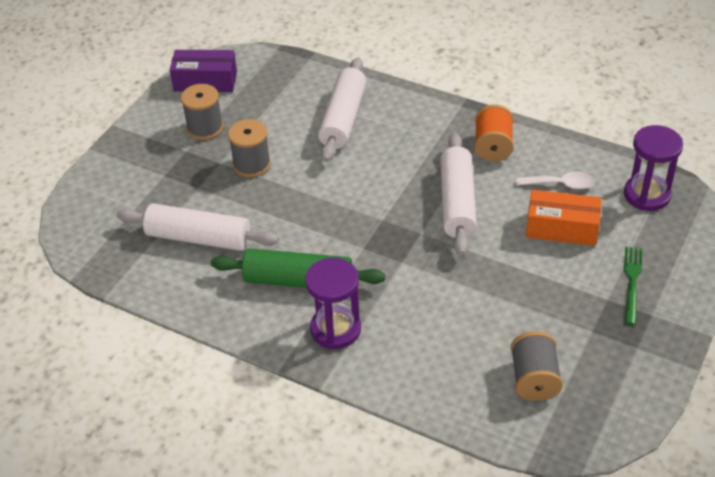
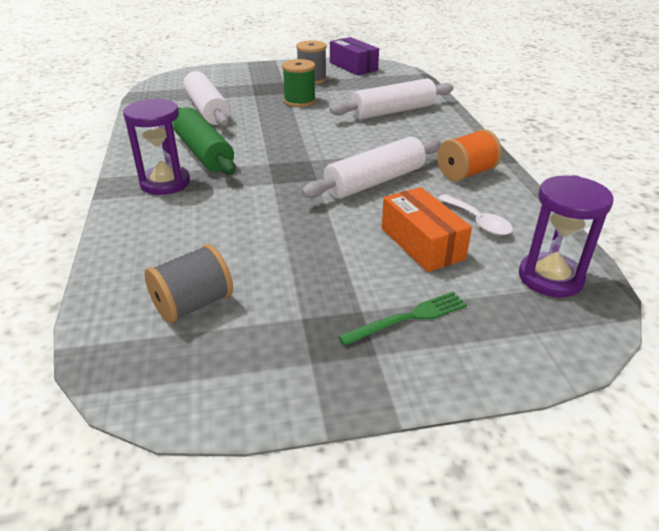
camera: 50 degrees right, 10 degrees down
grey spool [228,119,271,177] -> green spool [282,59,316,107]

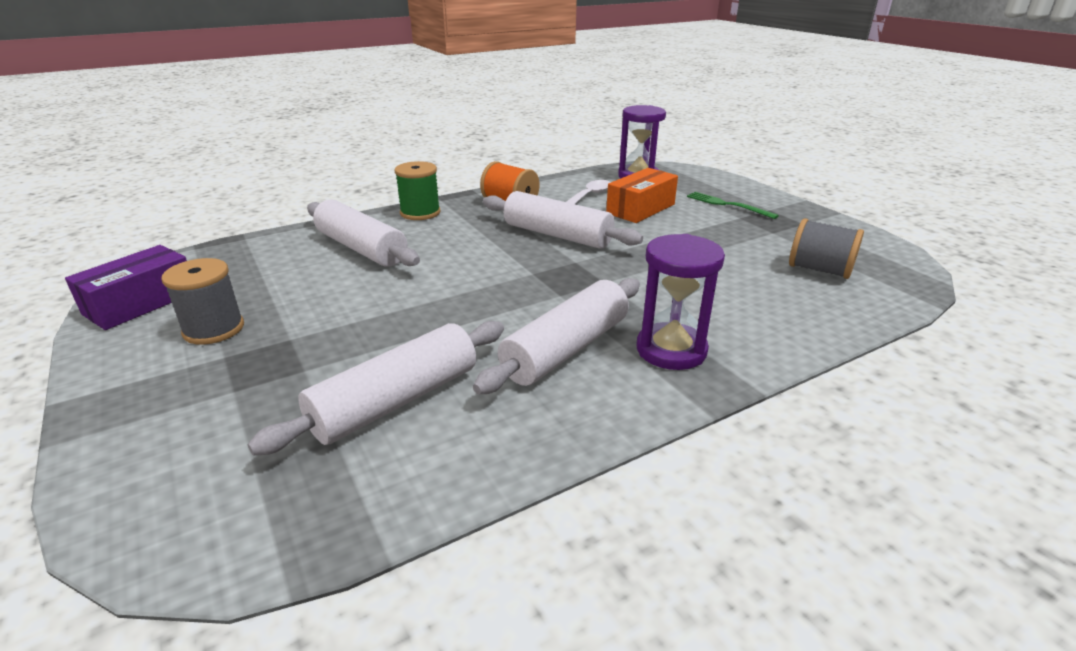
camera: 110 degrees left, 5 degrees down
green rolling pin [173,107,236,175] -> white rolling pin [473,278,640,394]
green spool [282,59,316,107] -> green spool moved to [394,161,440,220]

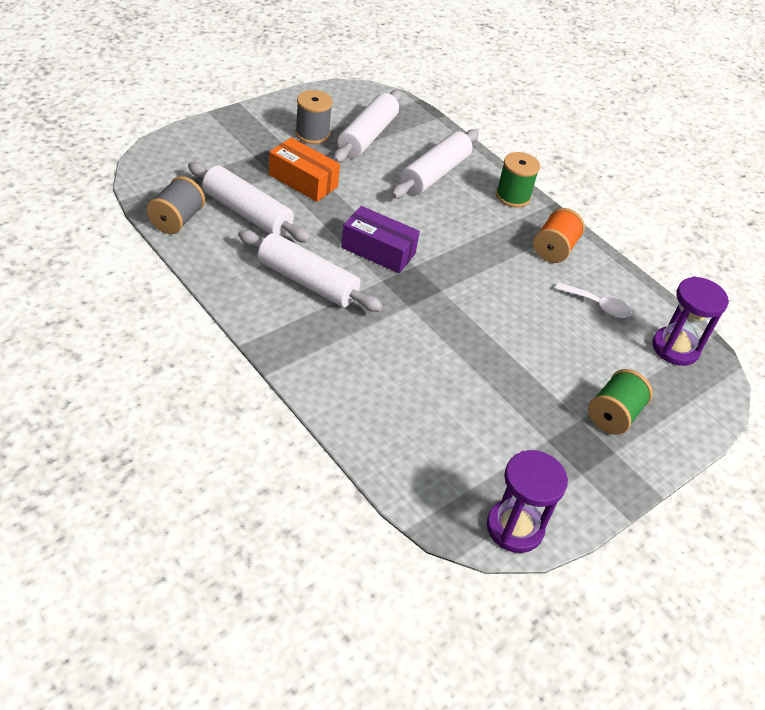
camera: 75 degrees right, 15 degrees up
purple box [65,245,187,330] -> purple box moved to [341,206,420,273]
white rolling pin [483,191,643,249] -> white rolling pin moved to [333,90,402,163]
orange box [606,168,678,223] -> orange box moved to [269,138,340,202]
purple hourglass [636,234,725,370] -> purple hourglass moved to [487,450,568,553]
green fork [687,192,779,219] -> green spool [588,369,653,435]
grey spool [789,218,864,279] -> grey spool moved to [146,176,205,234]

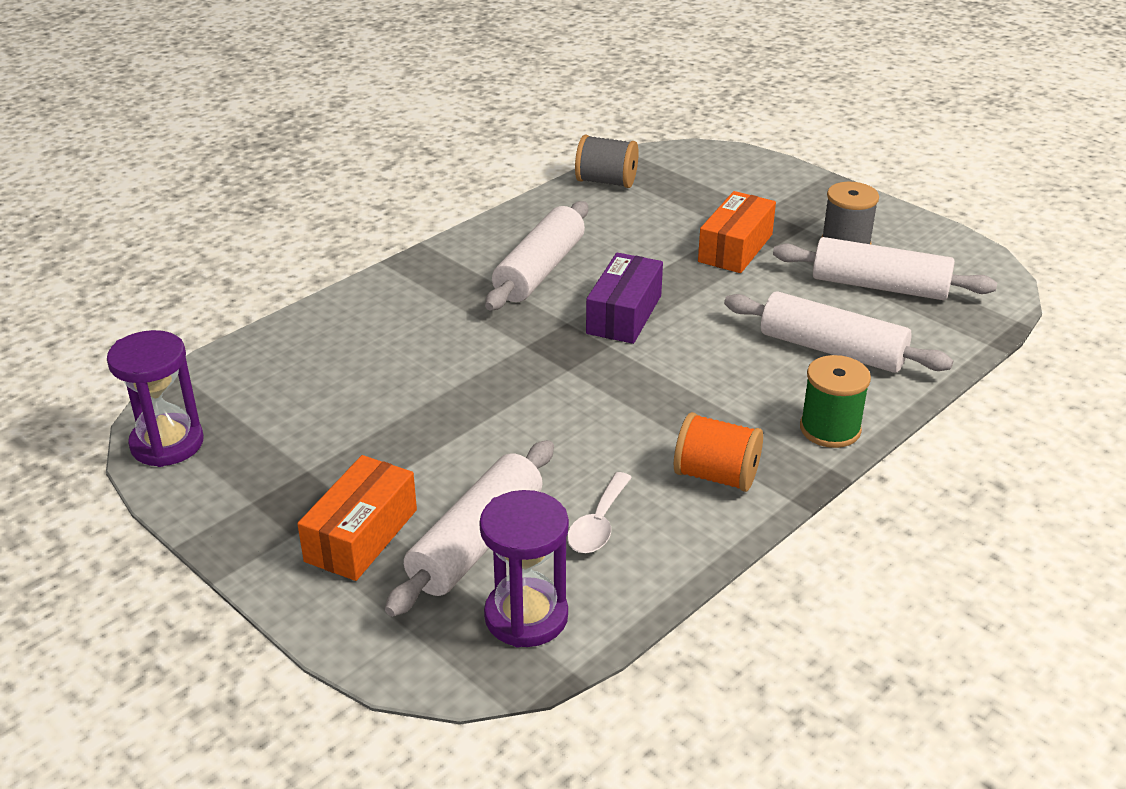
camera: 90 degrees right, 10 degrees down
white rolling pin [188,162,311,243] -> white rolling pin moved to [385,440,554,617]
green spool [588,369,653,435] -> orange box [297,455,417,581]

